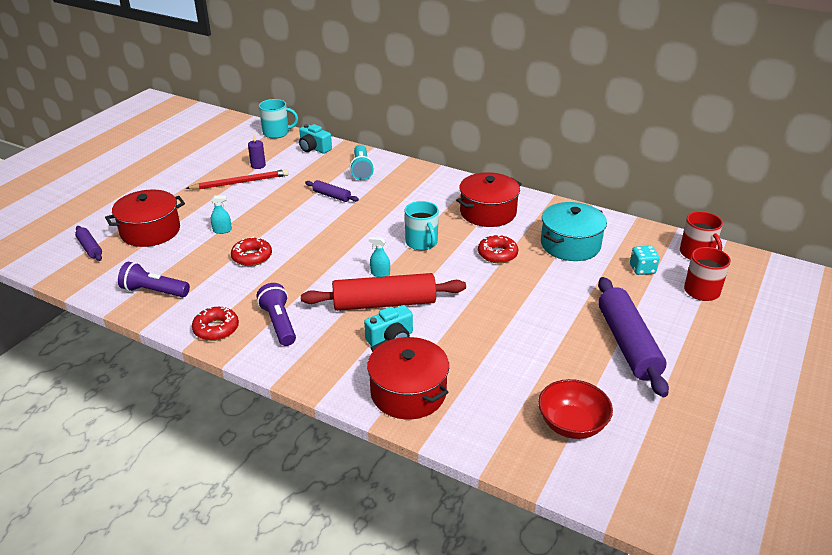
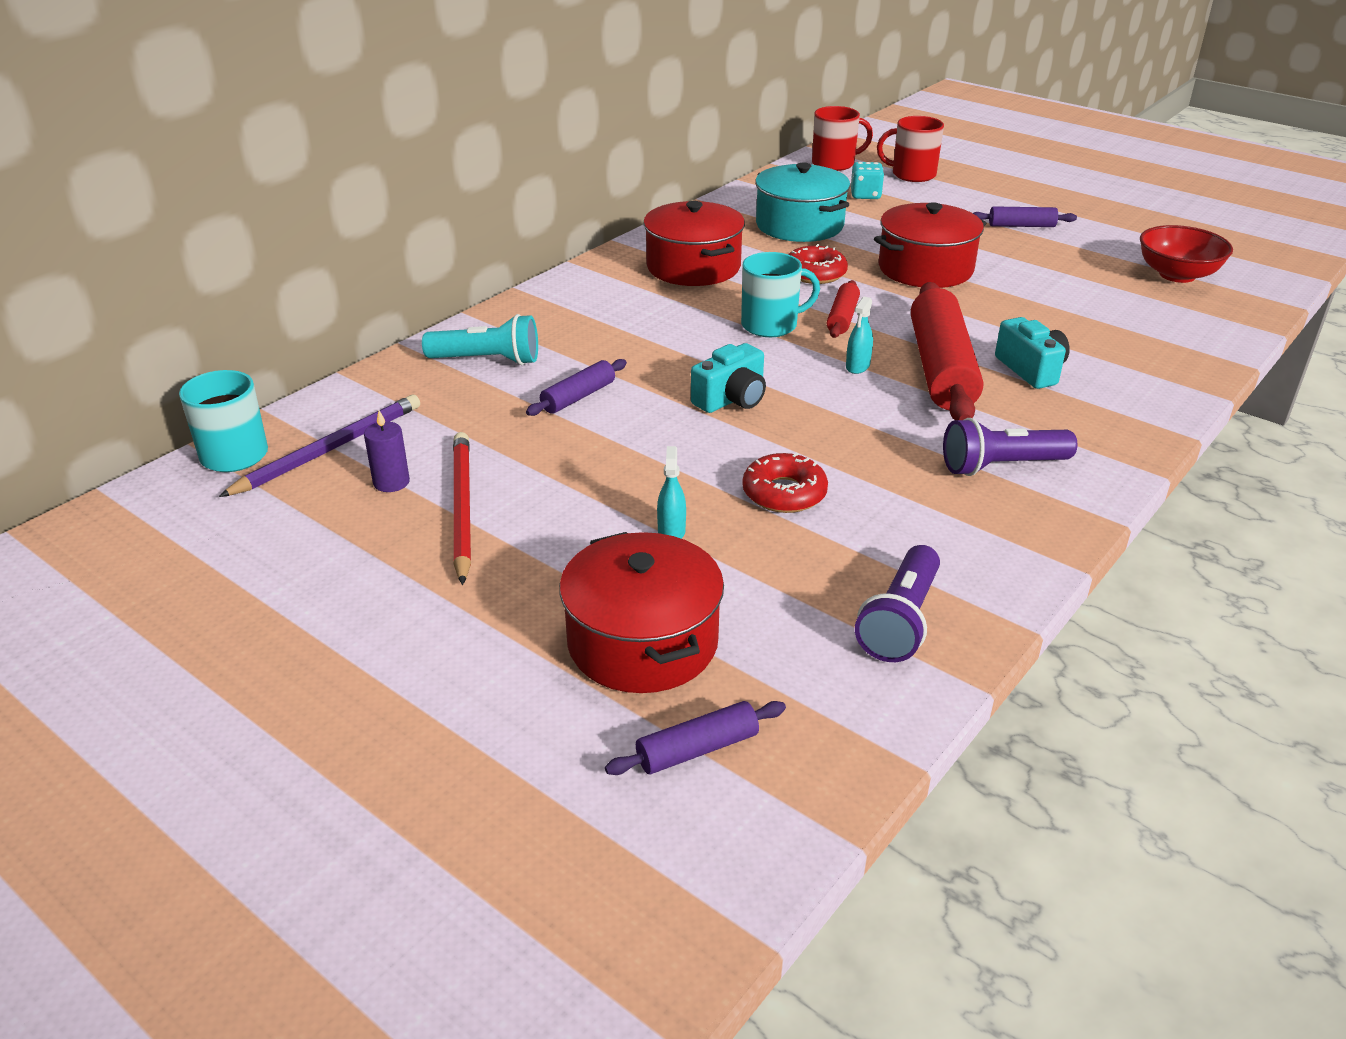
camera: 80 degrees left, 0 degrees up
red donut [192,307,239,341] -> none
turquoise camera [299,124,332,154] -> turquoise camera moved to [691,343,766,413]
red pot [367,337,449,419] -> red pot moved to [874,203,987,288]
purple rolling pin [598,277,669,397] -> purple rolling pin [973,206,1077,227], size x0.48
none -> purple pencil [219,395,420,497]
none -> red rolling pin [827,280,860,338]

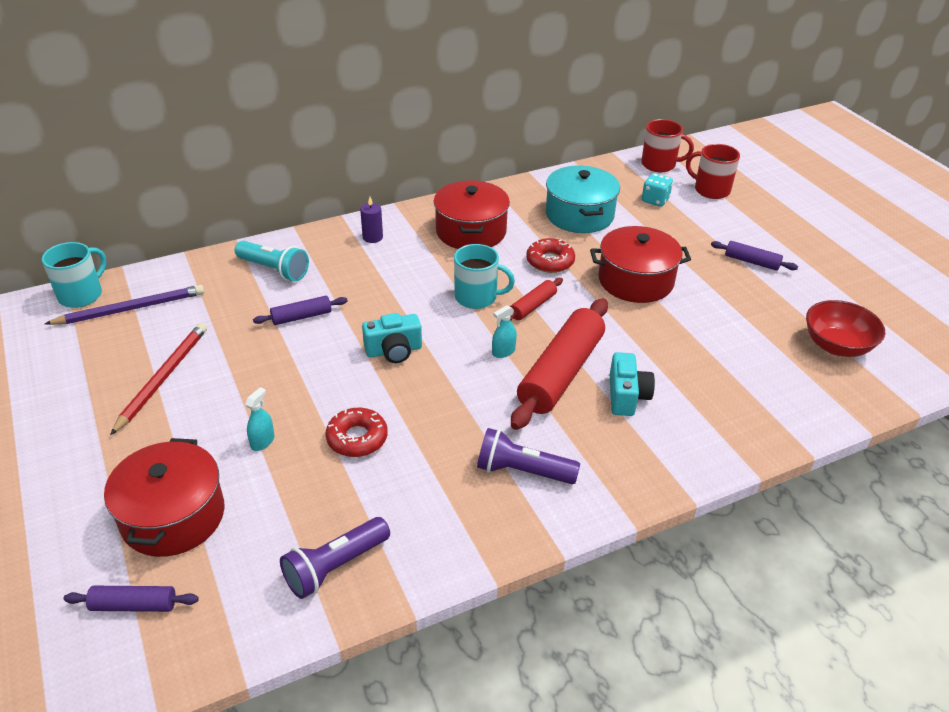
camera: 25 degrees right, 5 degrees up
purple candle [364,410,410,492] -> purple candle moved to [360,197,383,243]

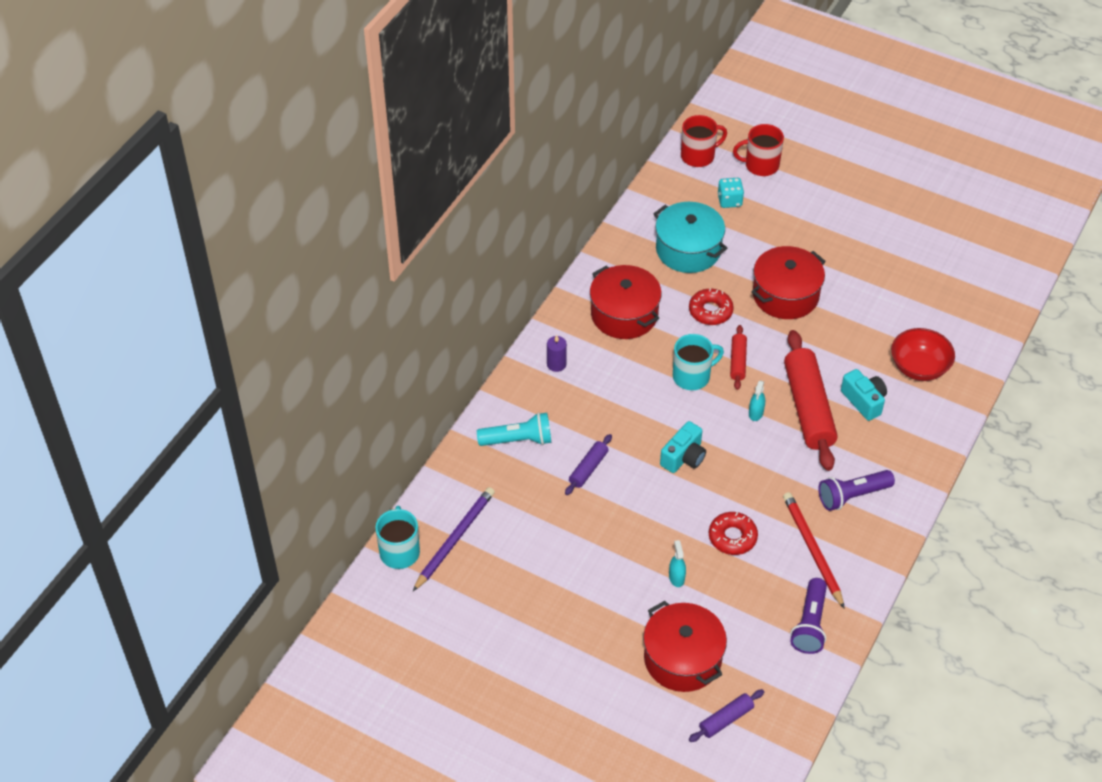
camera: 35 degrees left, 10 degrees up
red pencil [110,323,207,435] -> red pencil moved to [783,492,845,609]
purple rolling pin [711,241,798,271] -> none
red bowl [806,300,885,357] -> red bowl moved to [891,328,955,381]

